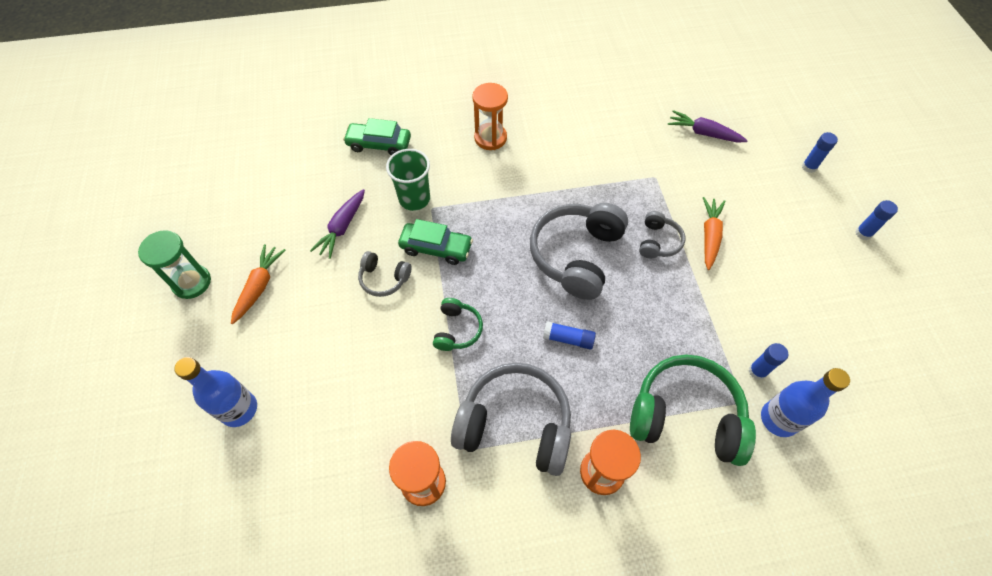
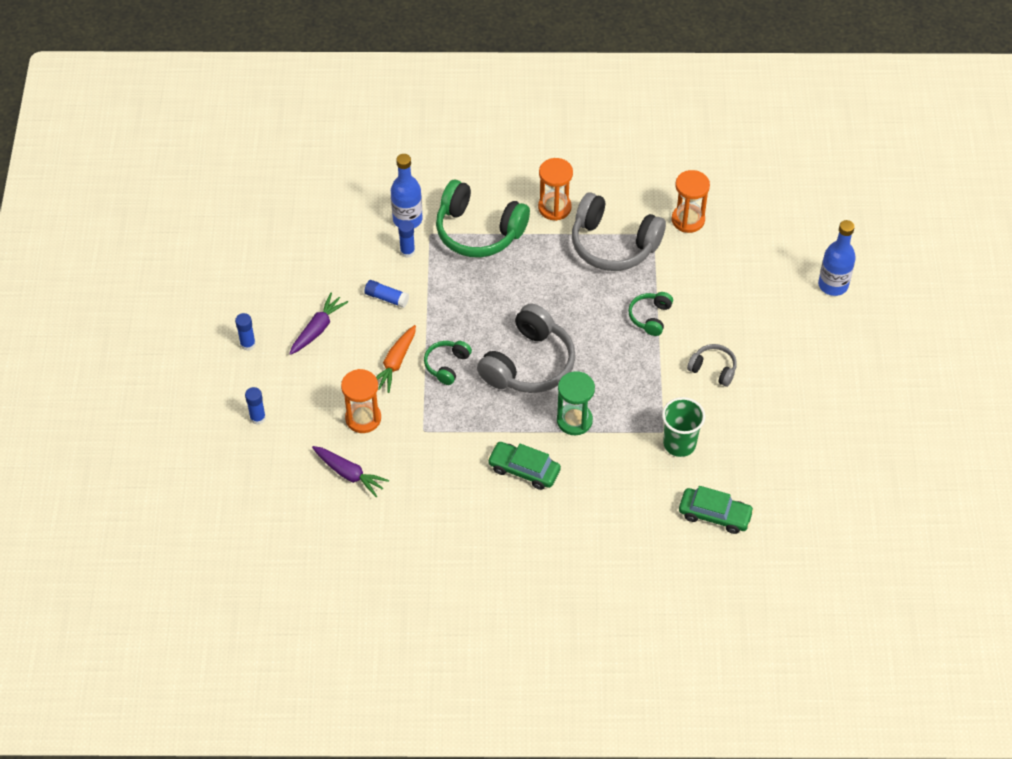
camera: 170 degrees left, 5 degrees down
green hourglass [138,230,211,299] -> green hourglass moved to [557,371,595,435]
orange carrot [231,244,285,324] -> none
purple carrot [310,189,365,259] -> purple carrot moved to [289,293,348,355]
green car [398,219,473,265] -> green car moved to [487,442,561,490]
orange hourglass [472,83,508,150] -> orange hourglass moved to [341,369,381,433]
blue glue stick [543,321,596,350] -> blue glue stick moved to [364,280,409,308]
grey headphones [639,211,685,258] -> green headphones [424,341,472,385]

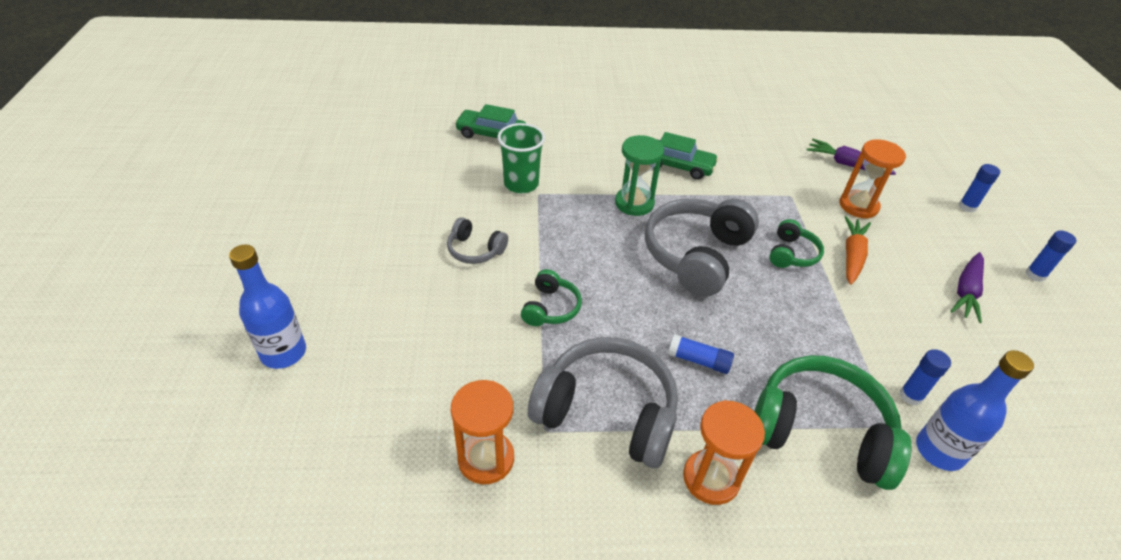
camera: 175 degrees right, 10 degrees down
blue glue stick [364,280,409,308] -> blue glue stick moved to [668,334,734,374]

